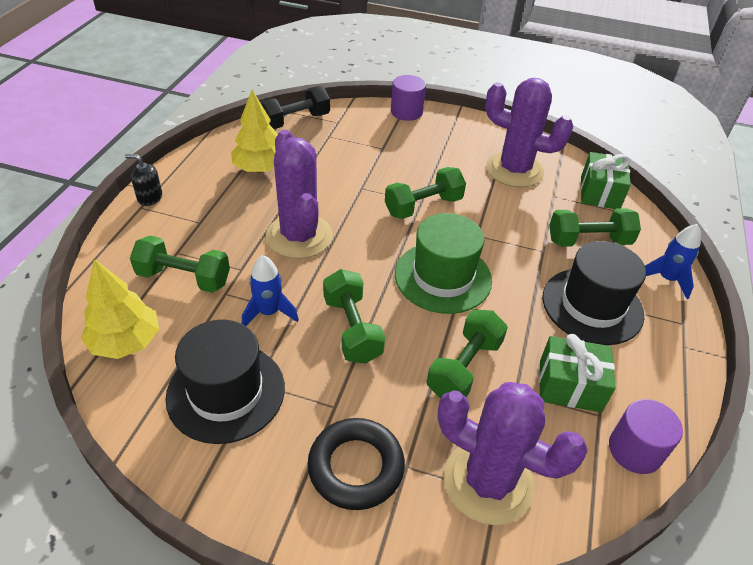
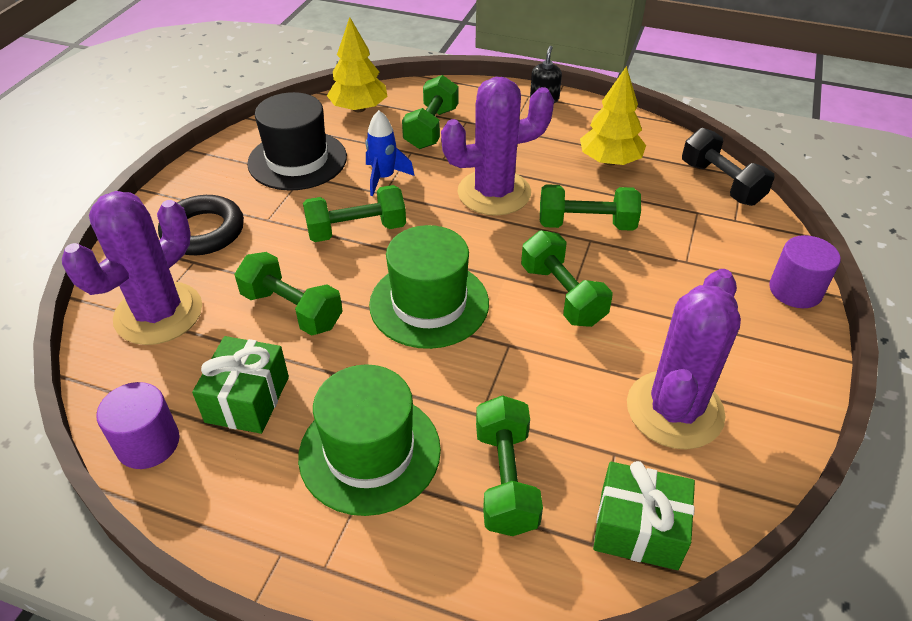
camera: 95 degrees right, 0 degrees up
black hat [542,241,646,345] -> green hat [298,364,441,516]
blue rocket [645,224,701,299] -> none
none -> green dumbbell [540,184,641,231]

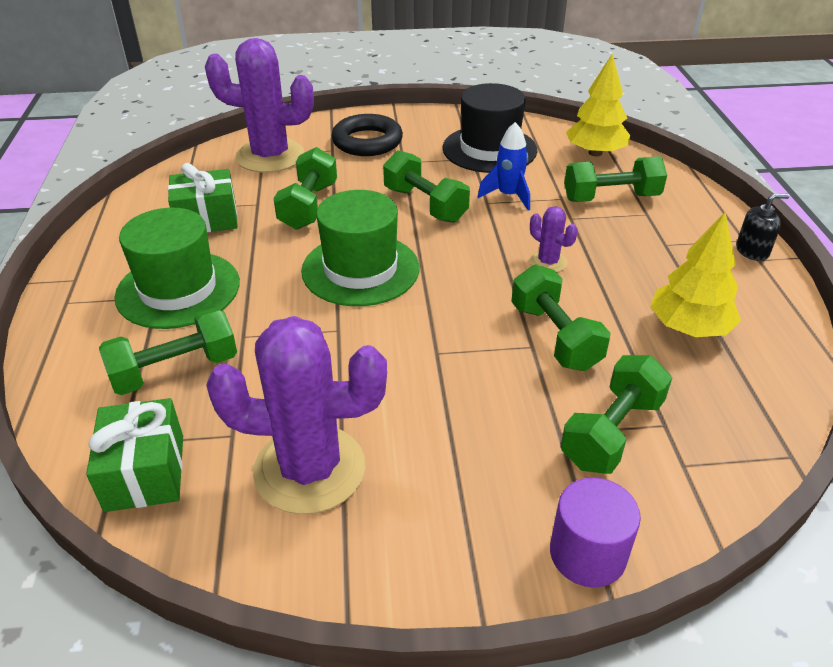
camera: 65 degrees right, 5 degrees down
purple cylinder [96,382,180,469] -> none
purple cactus [441,77,554,216] -> purple cactus [530,206,578,272], size x0.45
green dumbbell [521,230,613,327] -> green dumbbell moved to [561,355,672,474]
black dumbbell [682,128,775,206] -> none

